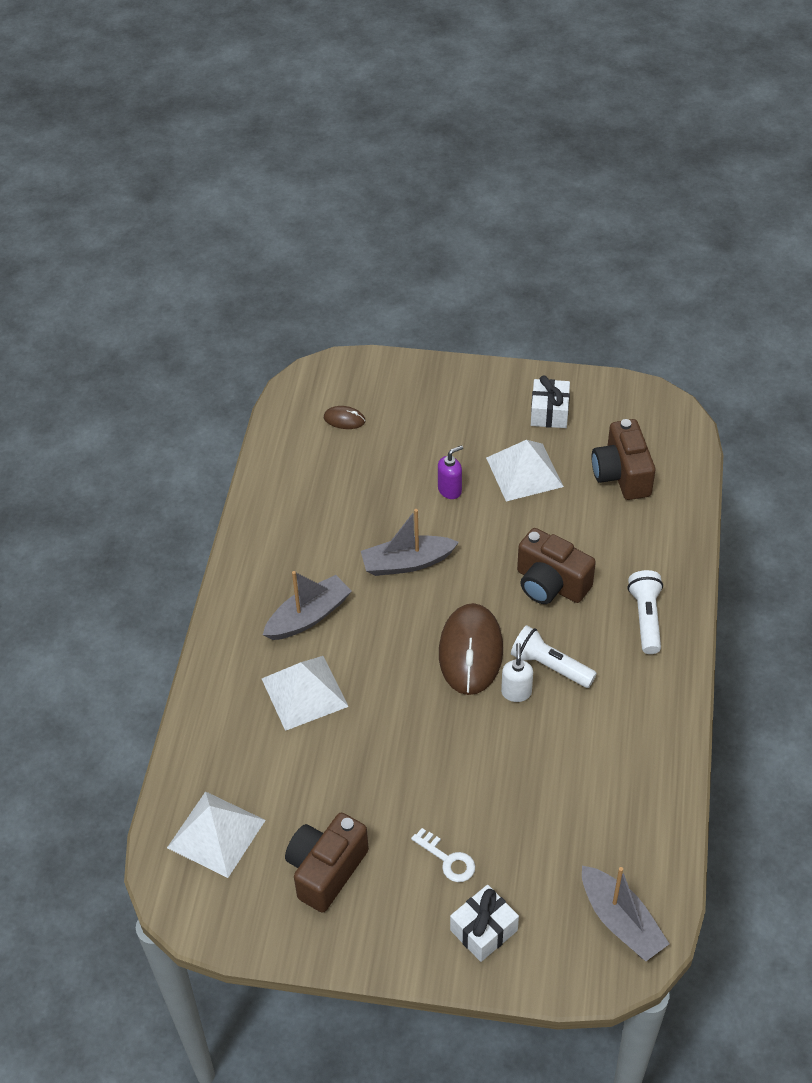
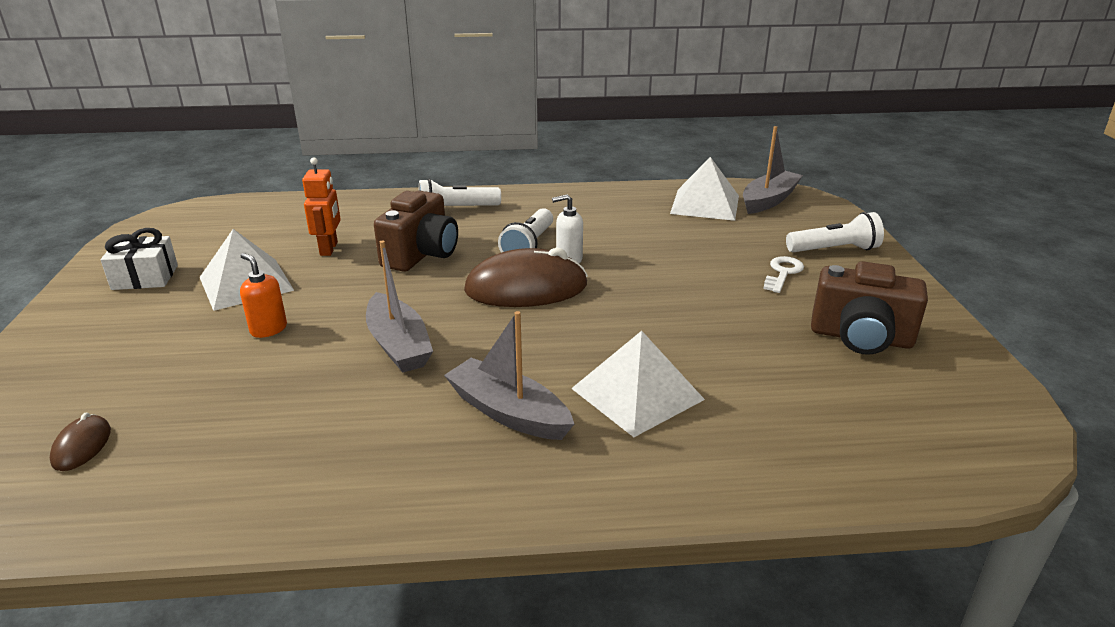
camera: 105 degrees left, 20 degrees down
white pyramid [167,791,266,878] -> white pyramid moved to [670,157,739,221]
purple soap dispenser [438,445,463,499] -> orange soap dispenser [240,253,287,338]
white gift [450,885,519,962] -> white flashlight [786,212,884,252]
brown camera [592,419,655,500] -> none
none -> orange robot [302,157,341,256]

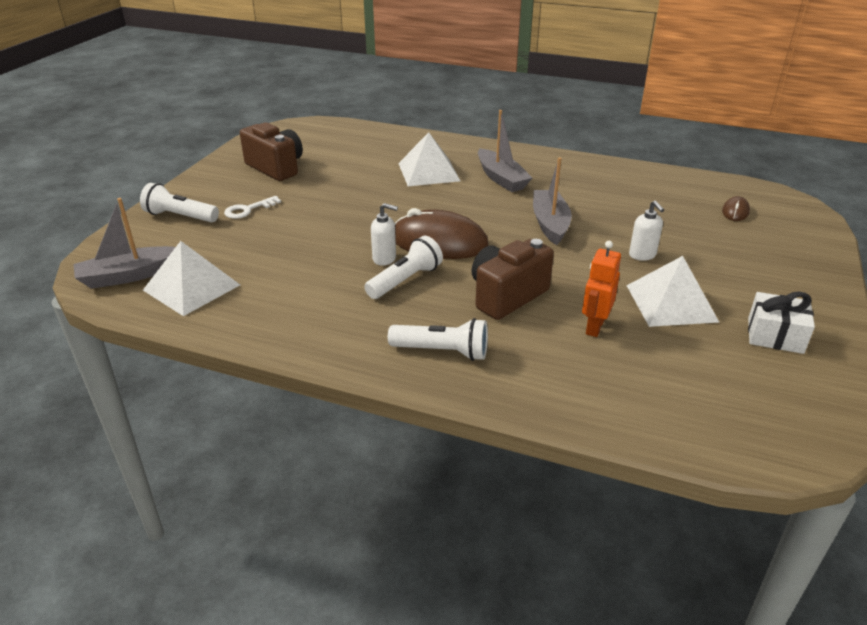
camera: 155 degrees left, 5 degrees up
orange soap dispenser [240,253,287,338] -> white soap dispenser [629,201,664,261]

